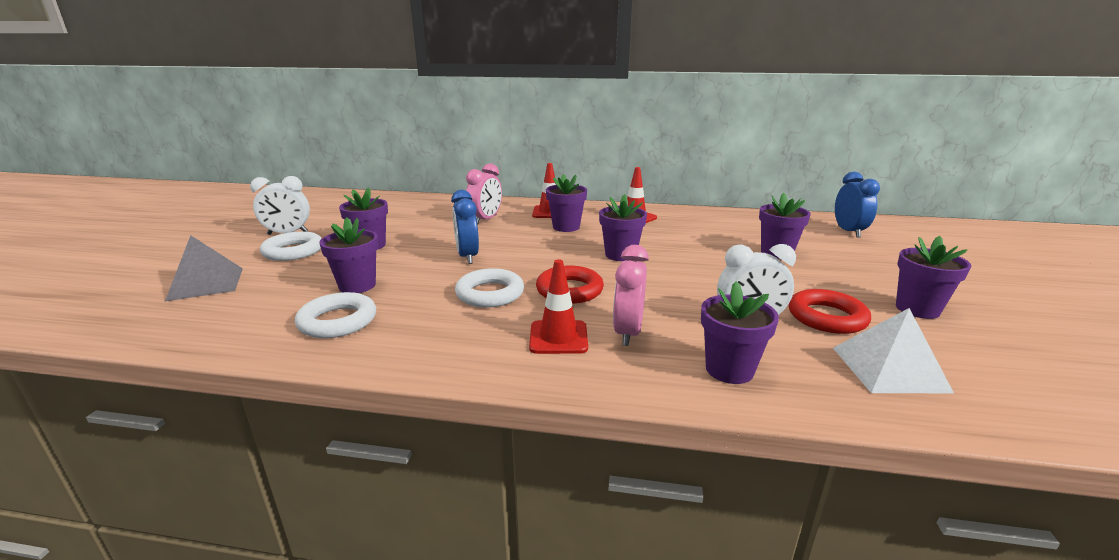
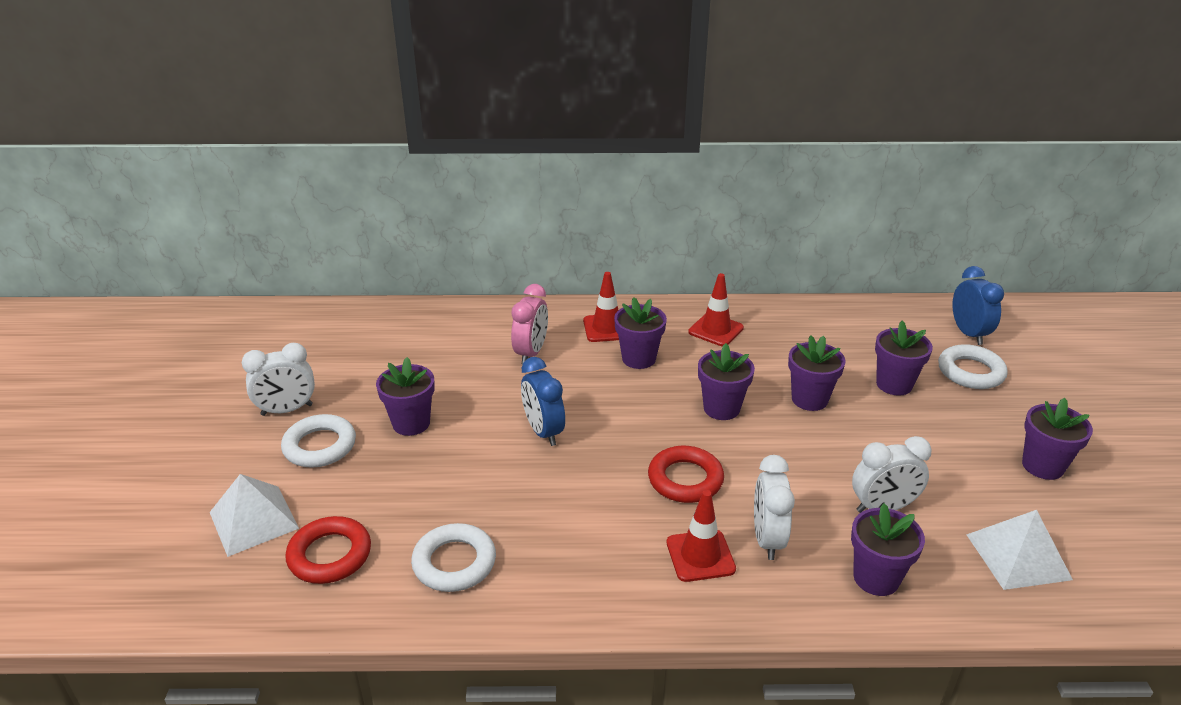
camera: 10 degrees left, 10 degrees up
grey pyramid [165,235,243,301] -> white pyramid [210,474,299,557]
purple flower pot [319,218,378,293] -> purple flower pot moved to [788,335,846,411]
white ring [455,268,524,307] -> white ring moved to [938,344,1008,389]
pink clock [613,245,649,346] -> white clock [754,455,795,560]
red ring [789,289,871,334] -> red ring moved to [285,516,371,584]

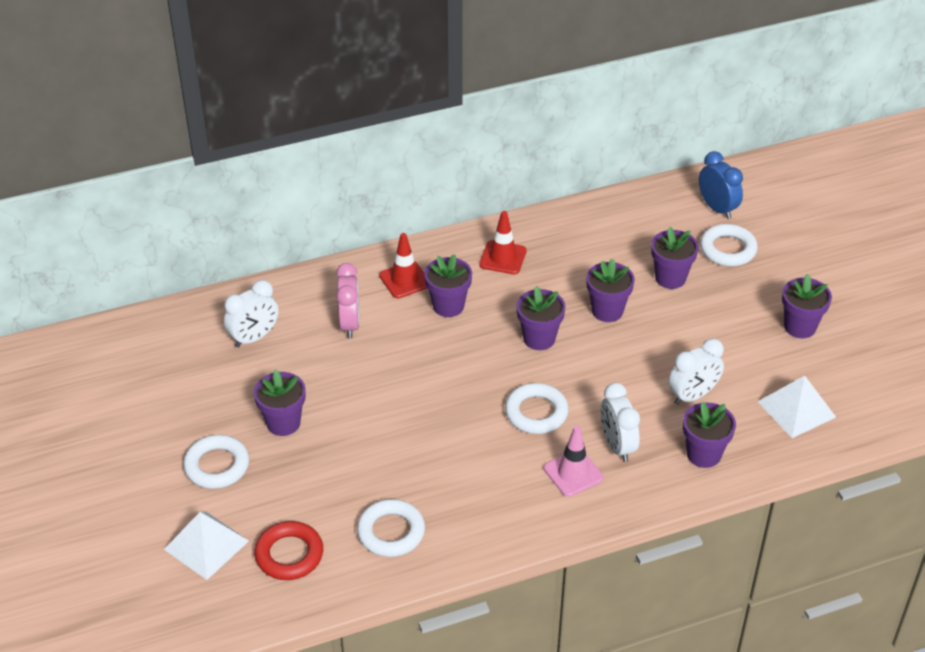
camera: 20 degrees left, 10 degrees up
white clock [242,343,315,416] -> white clock moved to [224,280,279,348]
blue clock [521,357,565,446] -> none
red ring [648,446,724,503] -> white ring [505,383,568,434]
red traffic cone [667,490,736,582] -> pink traffic cone [544,426,604,497]

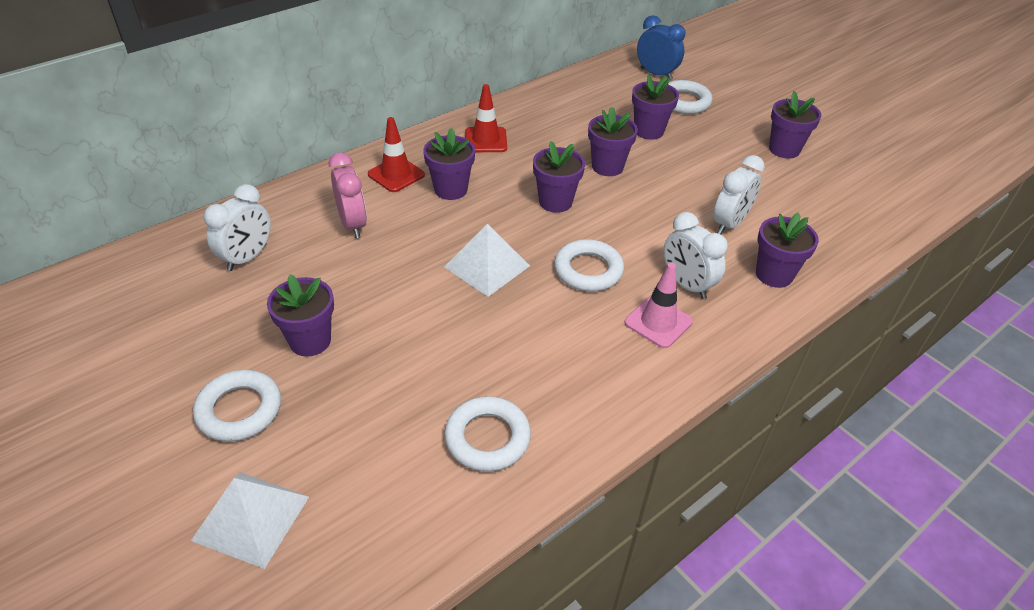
camera: 20 degrees left, 0 degrees up
red ring [254,521,323,580] -> none
white pyramid [758,376,836,438] -> white pyramid moved to [444,224,530,297]

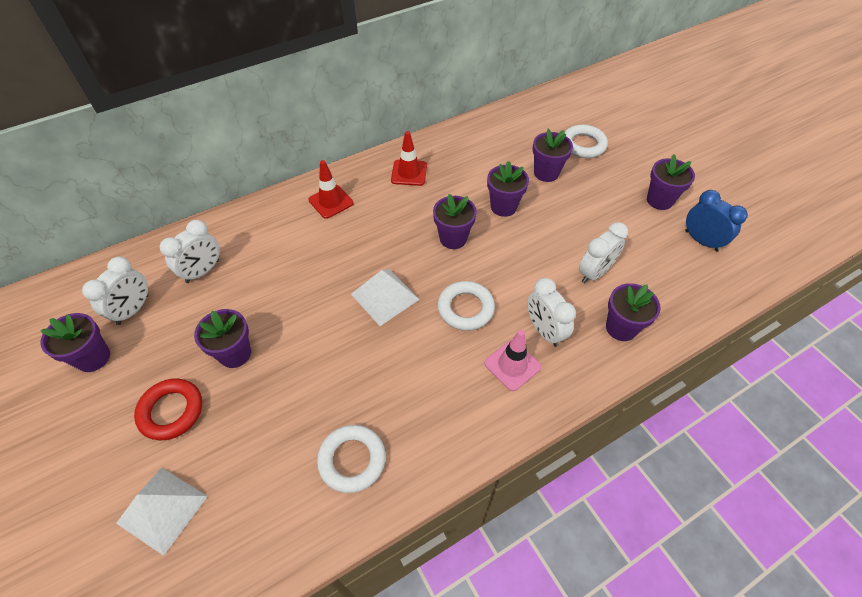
camera: 10 degrees right, 10 degrees up
white ring [193,370,281,442] -> red ring [134,378,202,440]
pink clock [329,152,367,238] -> none
purple flower pot [423,128,475,200] -> purple flower pot moved to [40,313,110,372]
blue clock [637,15,686,80] -> blue clock moved to [685,190,748,252]
none -> white clock [82,257,148,325]

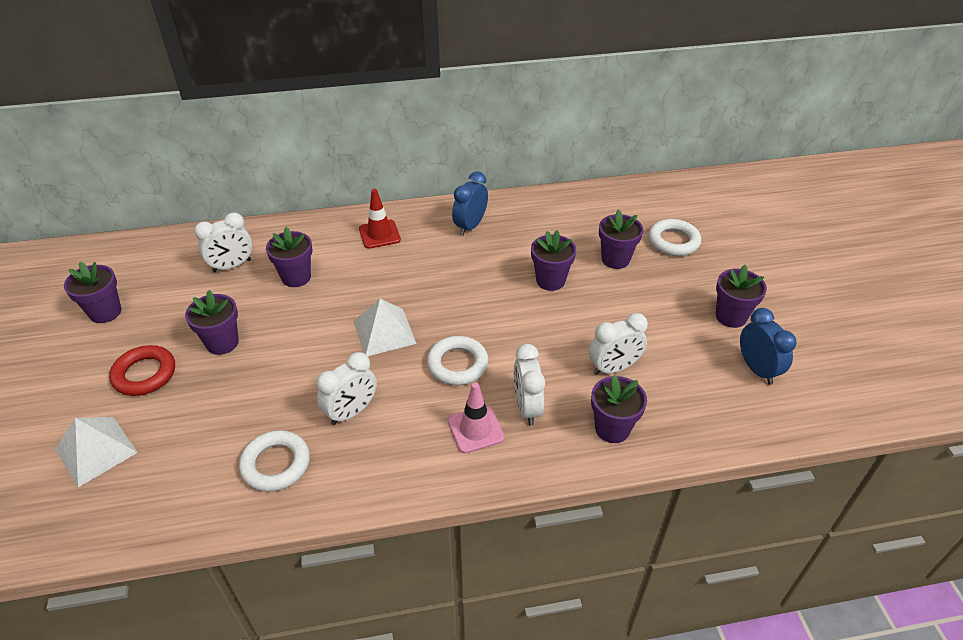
camera: 20 degrees right, 10 degrees down
white clock [82,257,148,325] -> white clock moved to [316,352,377,425]
red traffic cone [391,131,427,186] -> blue clock [452,171,488,236]
purple flower pot [433,194,477,249] -> purple flower pot moved to [266,227,312,287]

